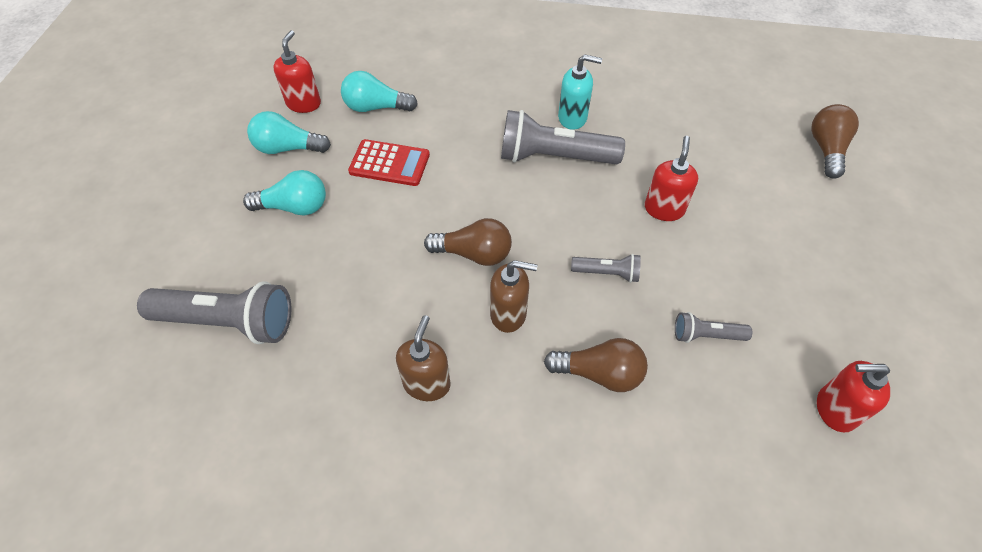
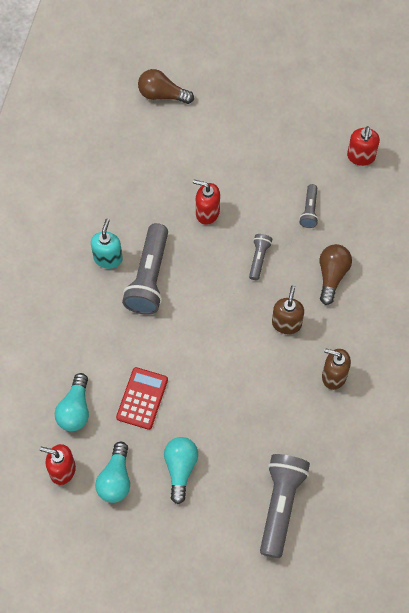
camera: 85 degrees left, 10 degrees up
brown light bulb [424,218,512,266] -> none

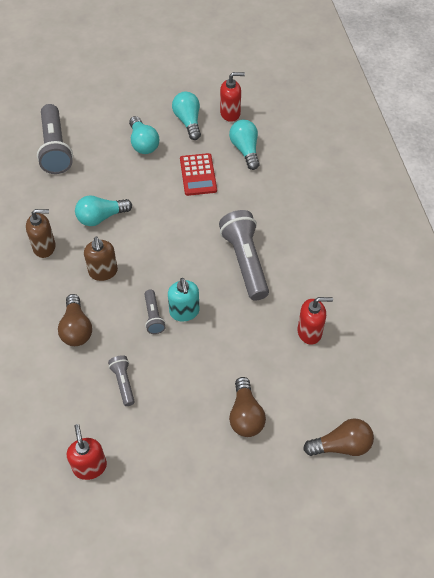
camera: 155 degrees right, 10 degrees down
turquoise soap dispenser [91,219,123,269] -> turquoise soap dispenser moved to [168,278,200,322]
red soap dispenser [193,180,220,225] -> red soap dispenser moved to [298,297,333,345]
none -> turquoise light bulb [75,195,132,226]
none -> brown light bulb [229,377,266,437]

